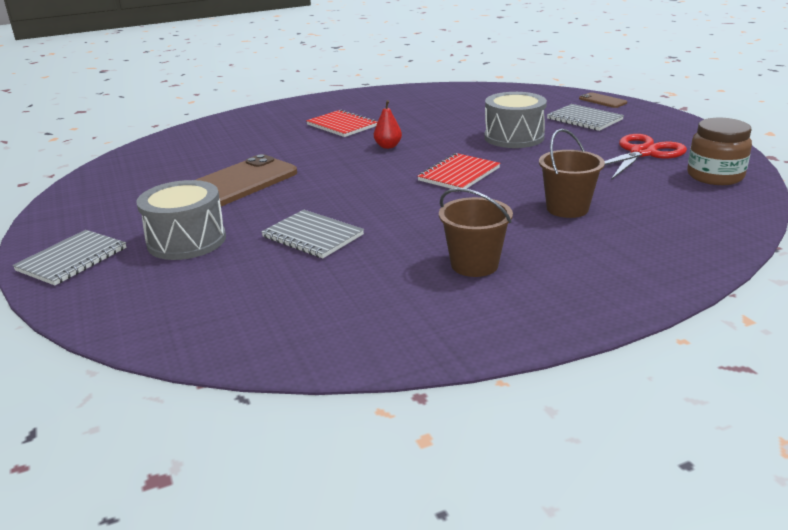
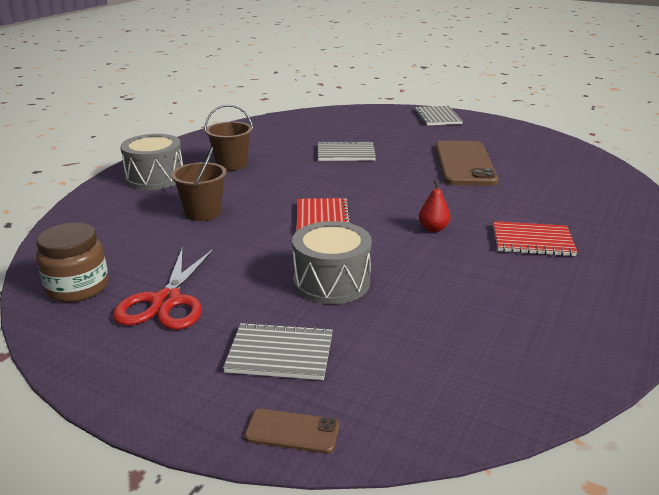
camera: 140 degrees right, 0 degrees up
grey drum [136,180,226,260] -> grey drum moved to [120,134,183,190]

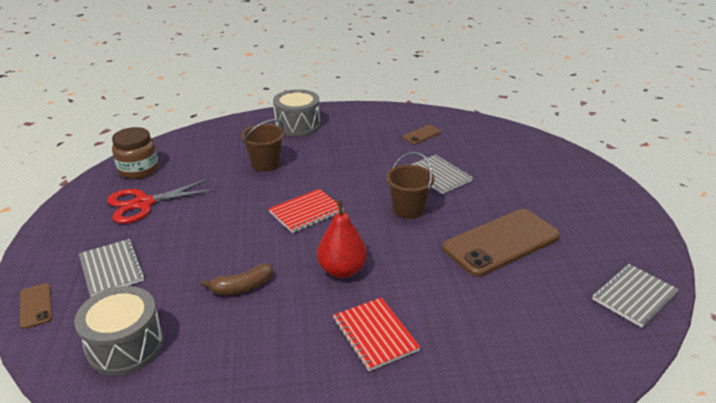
camera: 55 degrees right, 5 degrees up
brown bucket [204,104,253,171] -> brown bucket moved to [386,152,435,219]
grey drum [292,221,372,304] -> grey drum moved to [74,286,164,375]
grey notebook [414,106,463,125] -> grey notebook moved to [592,264,679,328]
red pear [419,180,451,232] -> red pear [317,200,367,278], size x1.65
none -> brown banana [201,264,273,295]
none -> brown phone [402,125,441,144]

